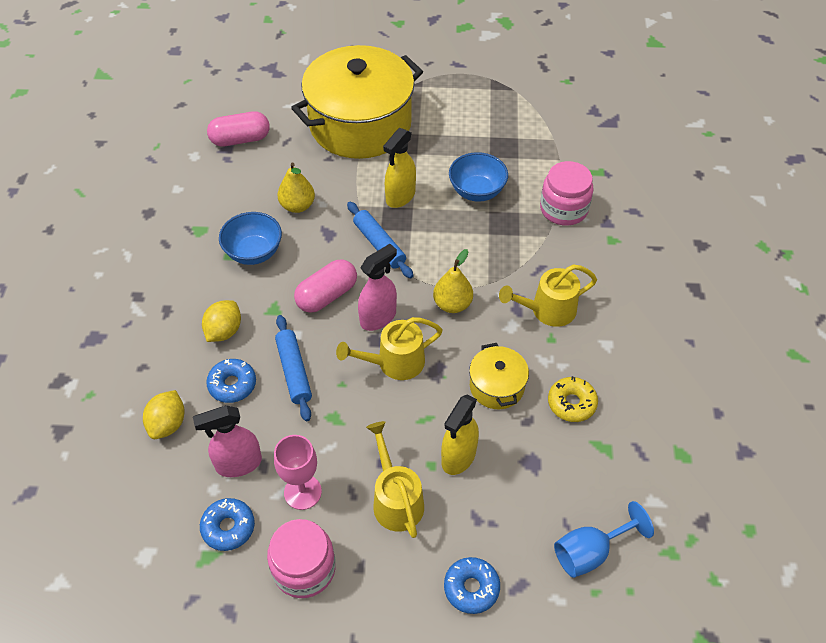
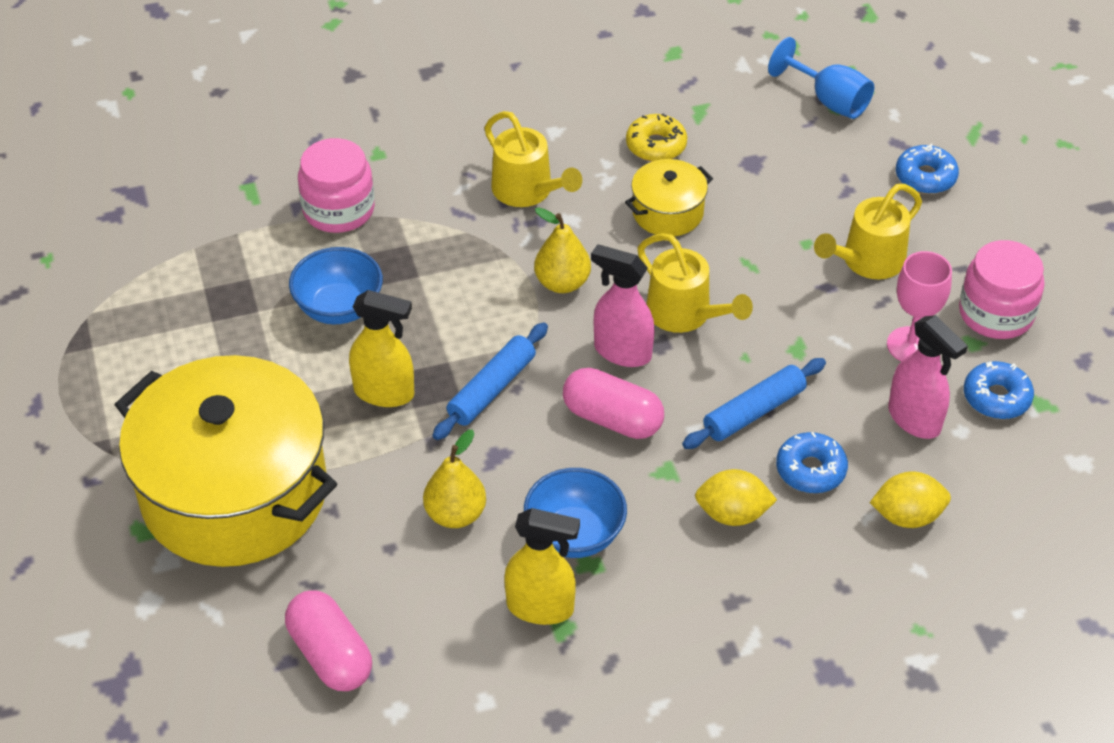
camera: 110 degrees left, 5 degrees down
yellow spray bottle [441,395,479,475] -> yellow spray bottle moved to [504,508,580,625]

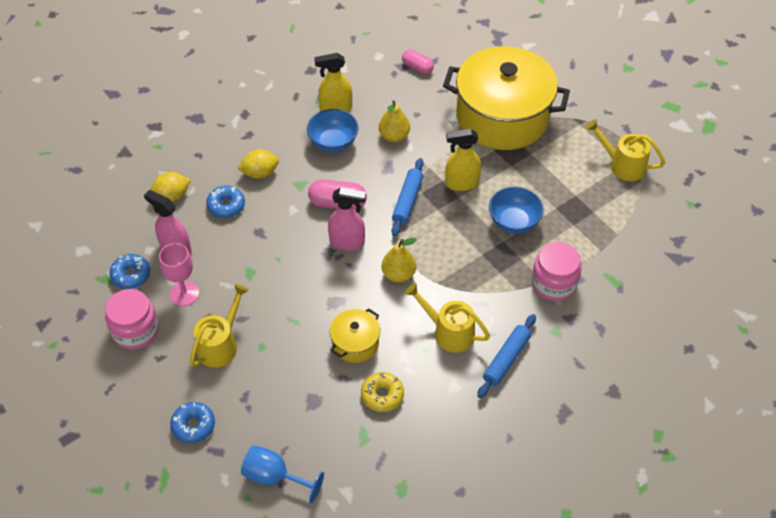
camera: 160 degrees right, 5 degrees up
pink capsule [285,590,372,691] -> pink capsule [402,49,434,74], size x0.66
yellow watering can [637,233,753,333] -> yellow watering can moved to [585,119,665,181]
blue rolling pin [682,358,826,449] -> blue rolling pin moved to [477,314,536,398]

